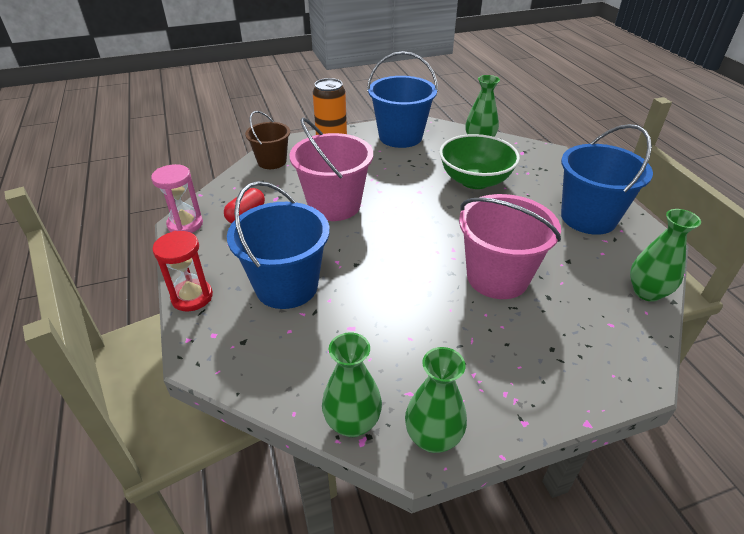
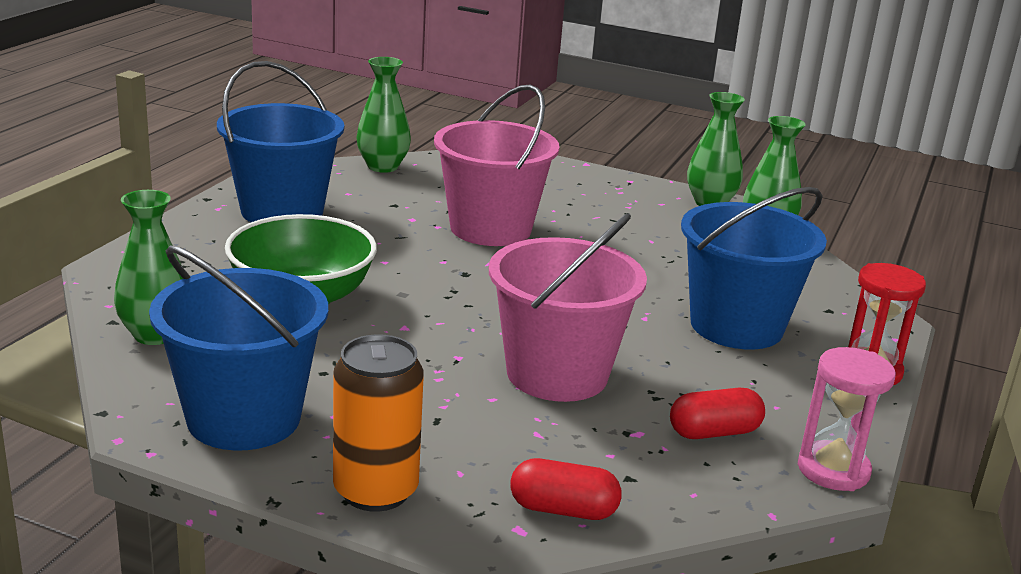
camera: 140 degrees left, 15 degrees down
brown bucket [245,111,290,169] -> red capsule [510,458,622,520]

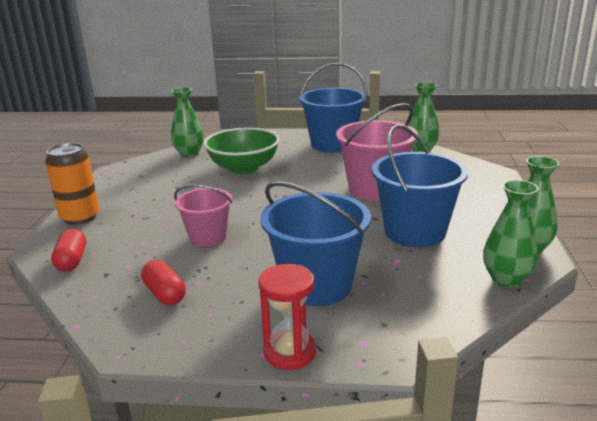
camera: 75 degrees right, 0 degrees up
blue bucket [149,245,328,451] -> blue bucket moved to [372,124,468,247]
pink bucket [489,213,647,402] -> pink bucket [174,185,232,247], size x0.62
pink hourglass [798,347,896,491] -> none

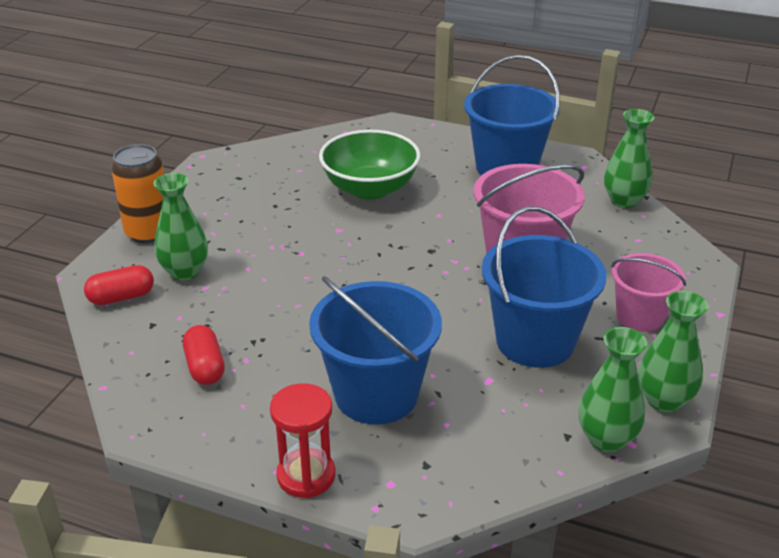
camera: 15 degrees right, 10 degrees up
red capsule [51,229,86,272] -> red capsule turned 60 degrees clockwise [84,265,154,305]
green vase [171,87,204,157] -> green vase moved to [154,173,208,281]
pink bucket [174,185,232,247] -> pink bucket moved to [611,253,686,332]

